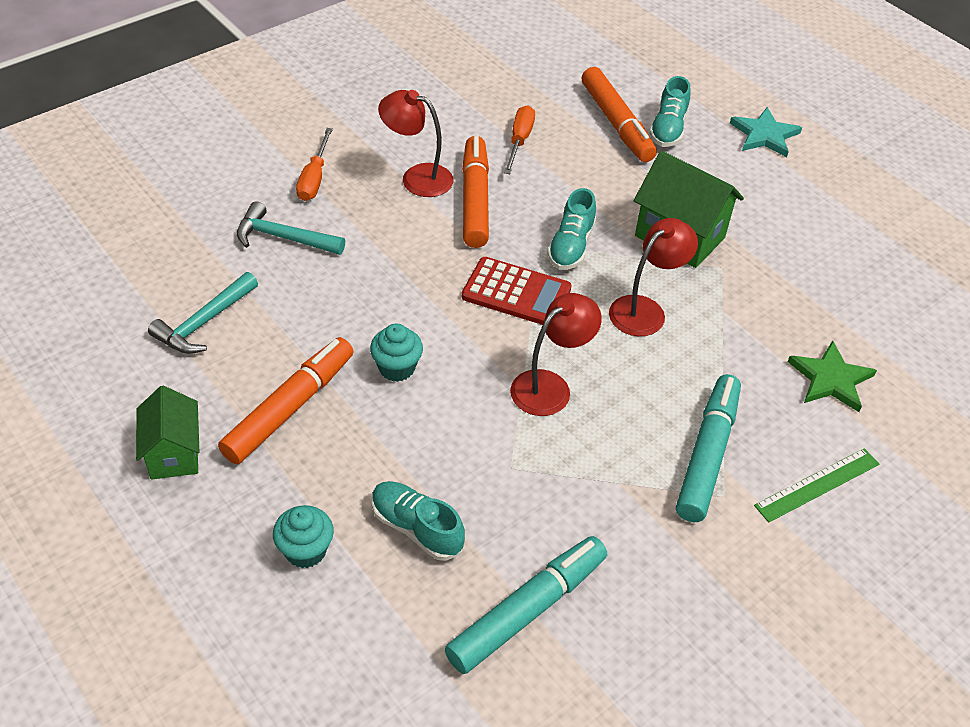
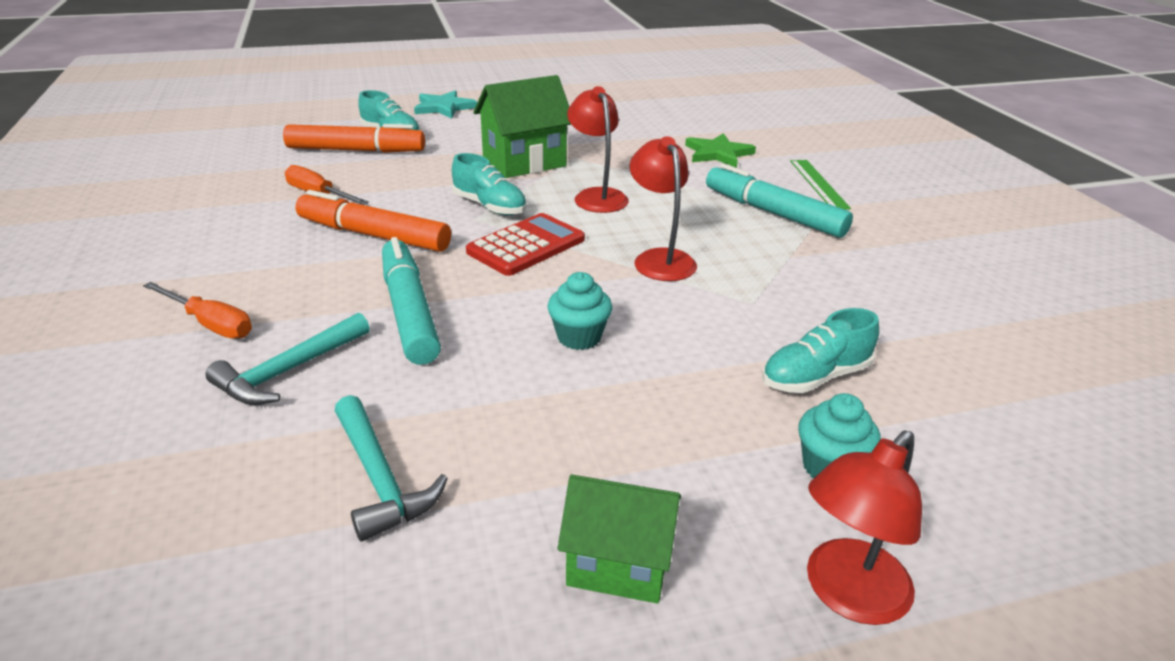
camera: 65 degrees left, 15 degrees down
orange marker [218,337,354,464] -> none
red lamp [378,90,453,197] -> red lamp moved to [807,430,922,625]
turquoise marker [445,536,607,674] -> turquoise marker moved to [382,237,441,365]

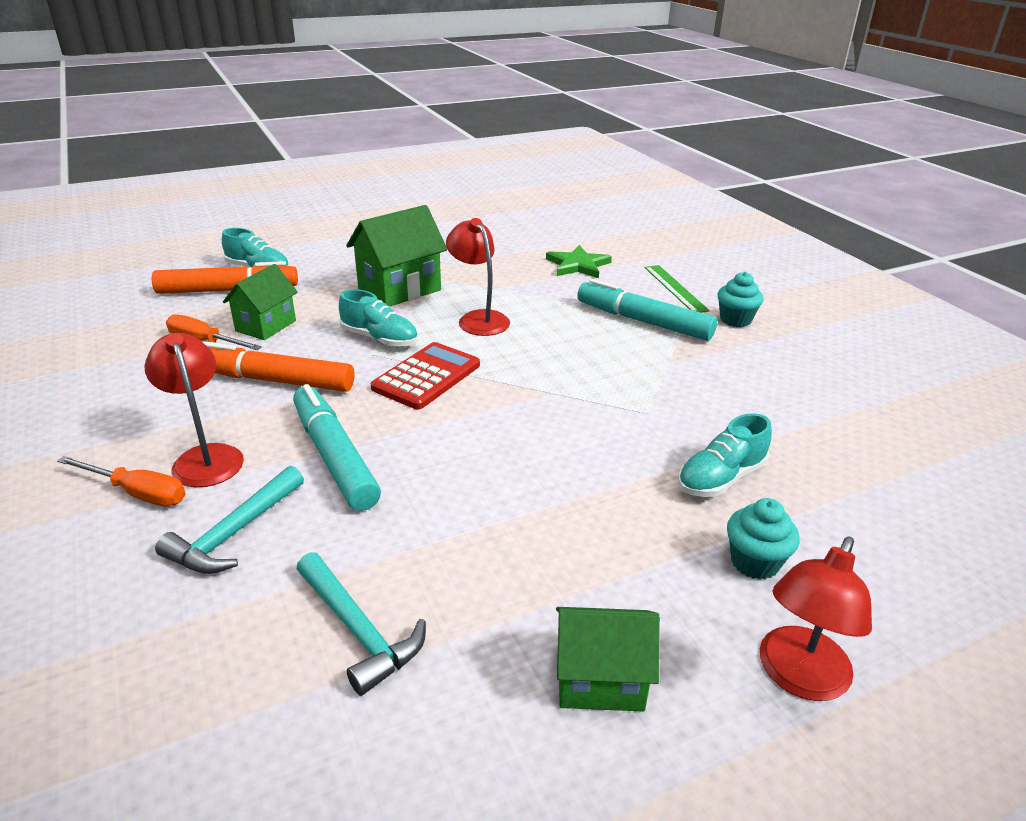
camera: 10 degrees left, 0 degrees up
turquoise star [414,90,477,119] -> none
turquoise cupcake [548,272,612,350] -> turquoise cupcake moved to [717,272,764,327]
red lamp [630,136,697,281] -> red lamp moved to [144,333,244,487]
none -> green house [223,264,298,340]

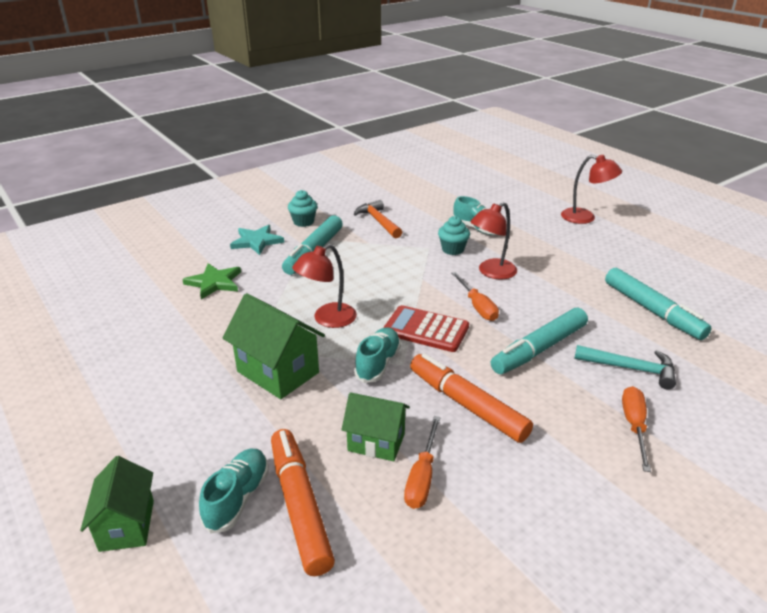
camera: 100 degrees left, 0 degrees up
red lamp [144,333,244,487] -> red lamp moved to [470,202,517,279]
orange marker [203,341,354,392] -> orange marker turned 135 degrees clockwise [410,353,533,443]
turquoise hammer [297,552,426,696] -> turquoise marker [605,268,712,340]
green house [556,607,660,712] -> green house moved to [80,456,154,552]
green ruler [645,265,710,313] -> turquoise star [230,225,284,255]
turquoise cupcake [727,498,800,580] -> turquoise cupcake moved to [438,216,470,255]
none -> orange hammer [354,200,402,238]
none -> orange screwdriver [452,272,499,321]

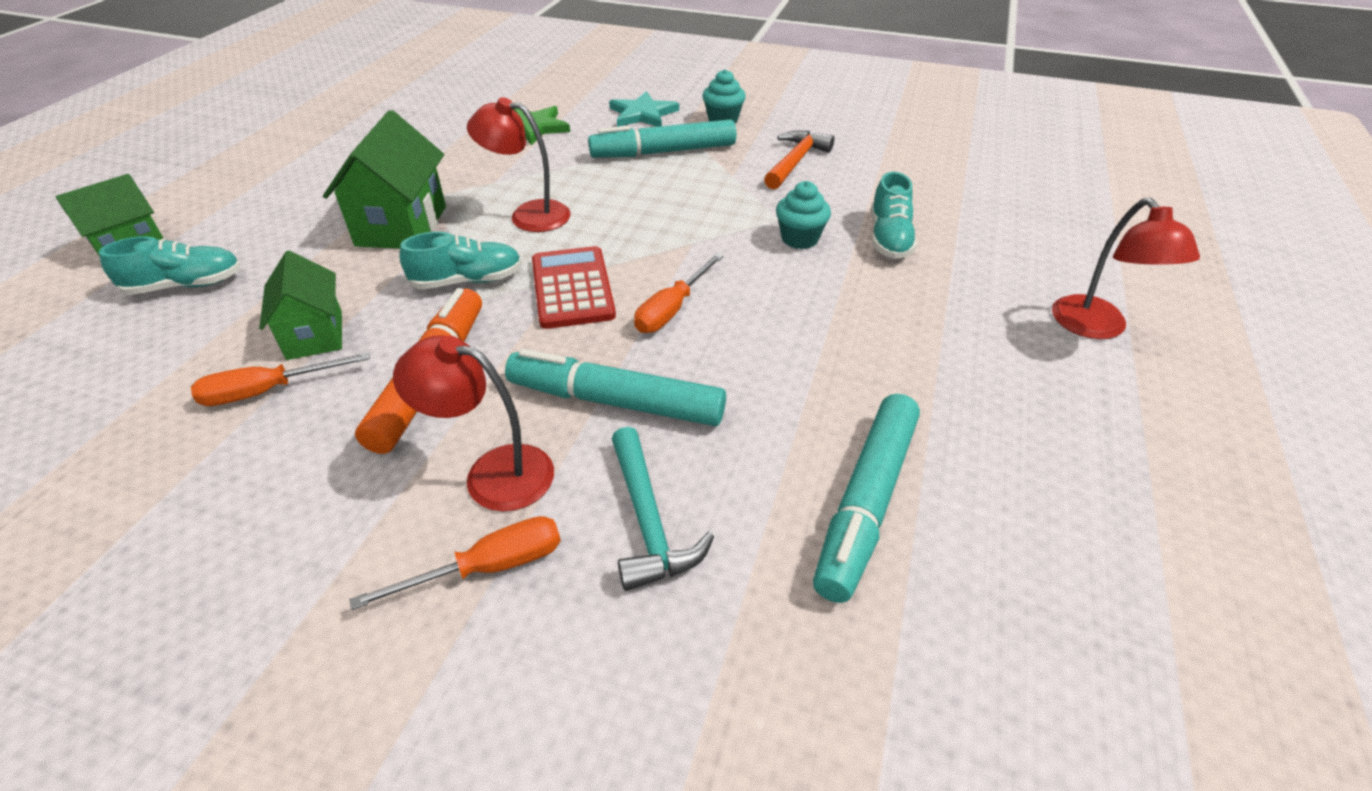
camera: 55 degrees right, 10 degrees up
orange marker [271,429,335,576] -> none
red lamp [470,202,517,279] -> red lamp moved to [393,335,554,512]

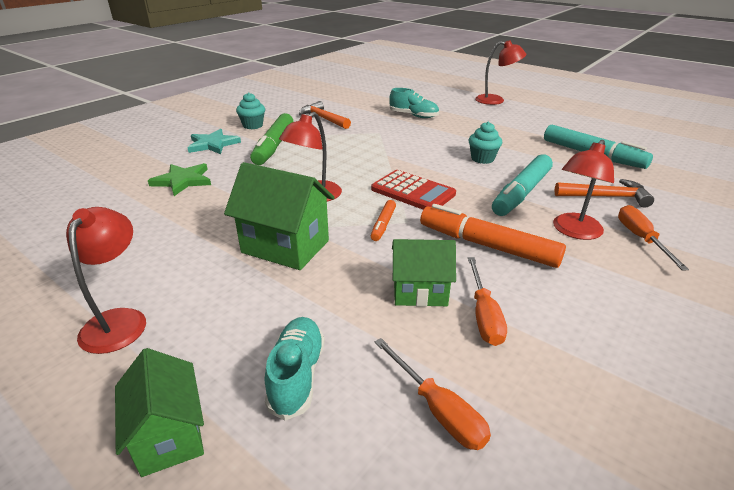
camera: 70 degrees left, 10 degrees down
turquoise shoe [399,232,522,289] -> orange marker [371,200,396,241]
red calculator [532,246,616,329] -> red calculator turned 150 degrees counterclockwise [371,170,456,209]
turquoise marker [588,119,736,158] -> green marker [250,113,294,165]
turquoise hammer [612,427,714,591] -> orange hammer [554,179,654,208]
orange screwdriver [634,253,724,333] -> orange screwdriver moved to [375,338,491,450]
turquoise cupcake [776,181,831,249] -> turquoise cupcake moved to [469,122,502,164]
none -> red lamp [66,207,146,354]

